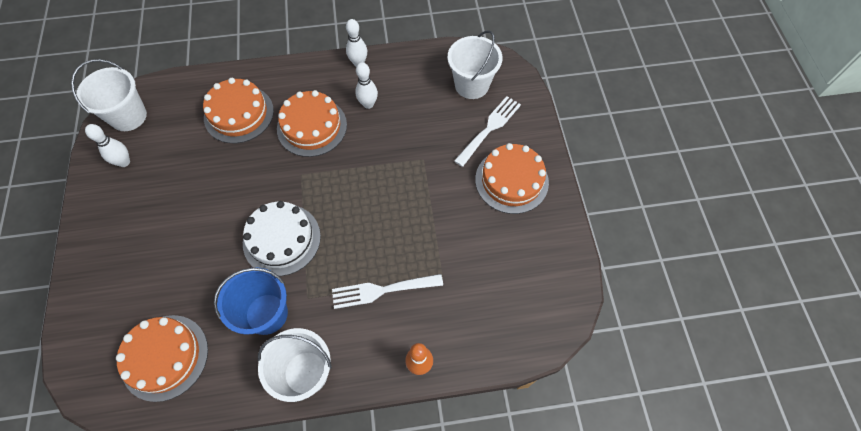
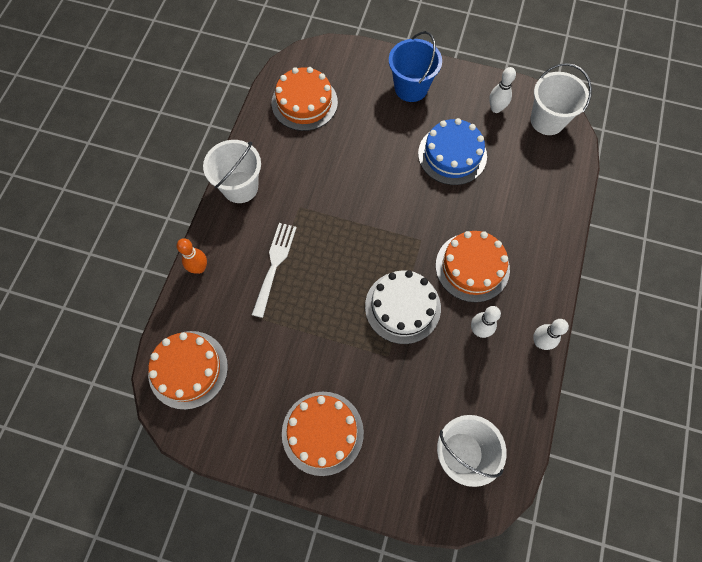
camera: 115 degrees right, 5 degrees up
orange cake [203,78,274,143] -> orange cake moved to [148,331,228,410]
blue bucket [214,267,288,335] -> blue bucket moved to [389,31,442,102]
white cake [243,201,321,276] -> white cake moved to [365,270,441,344]
white fork [454,96,521,167] -> none
none -> blue cake [418,118,487,185]

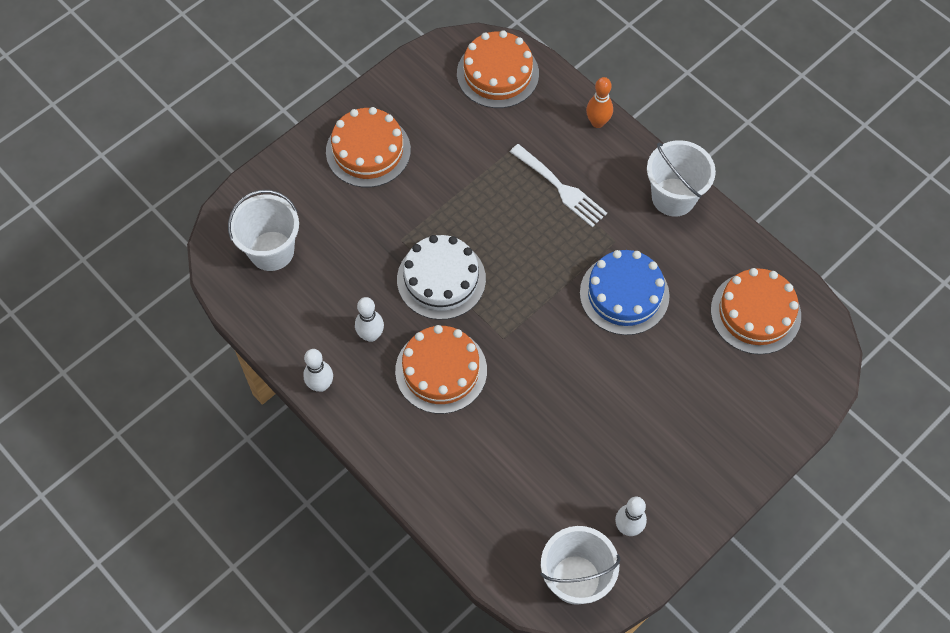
camera: 120 degrees right, 5 degrees down
blue bucket [389,31,442,102] -> none
blue cake [418,118,487,185] -> blue cake moved to [580,250,670,335]

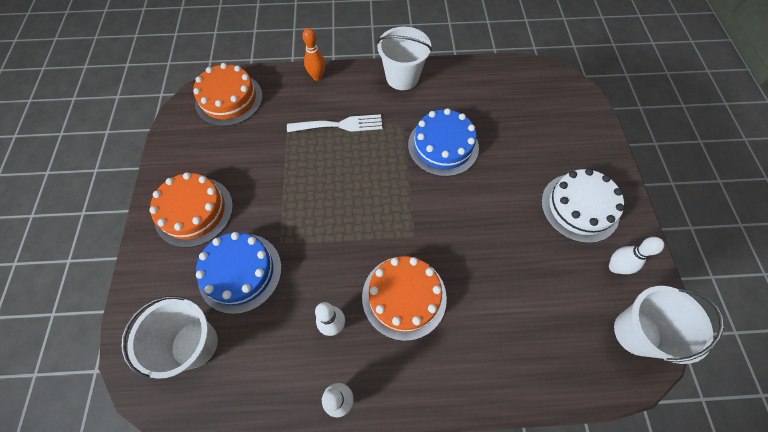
camera: 50 degrees left, 0 degrees up
white cake [397,235,486,320] -> white cake moved to [541,168,624,243]
orange cake [711,268,801,355] -> none
none -> blue cake [196,232,282,314]

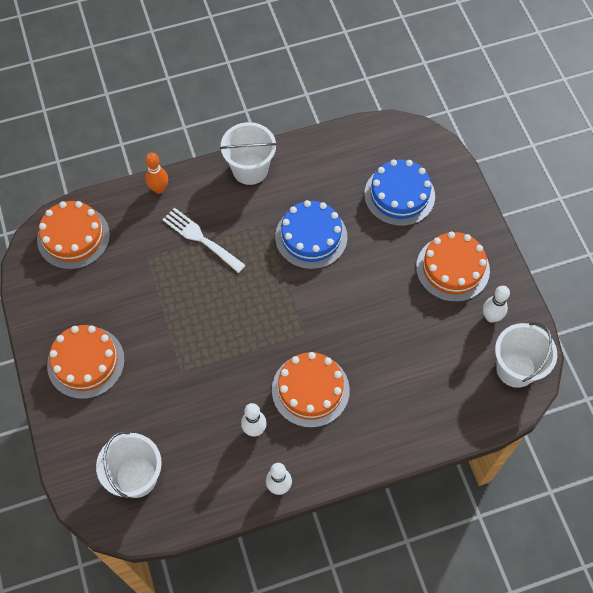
camera: 15 degrees left, 0 degrees up
blue cake [196,232,282,314] -> blue cake moved to [364,159,435,226]
white fork [287,114,382,132] -> white fork turned 120 degrees counterclockwise [162,207,246,273]
white cake [541,168,624,243] -> orange cake [416,232,490,302]

